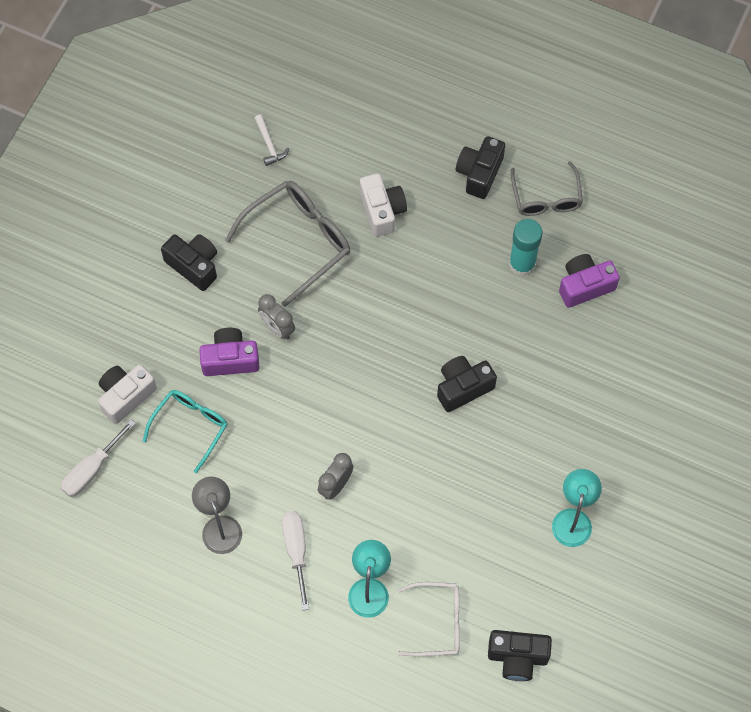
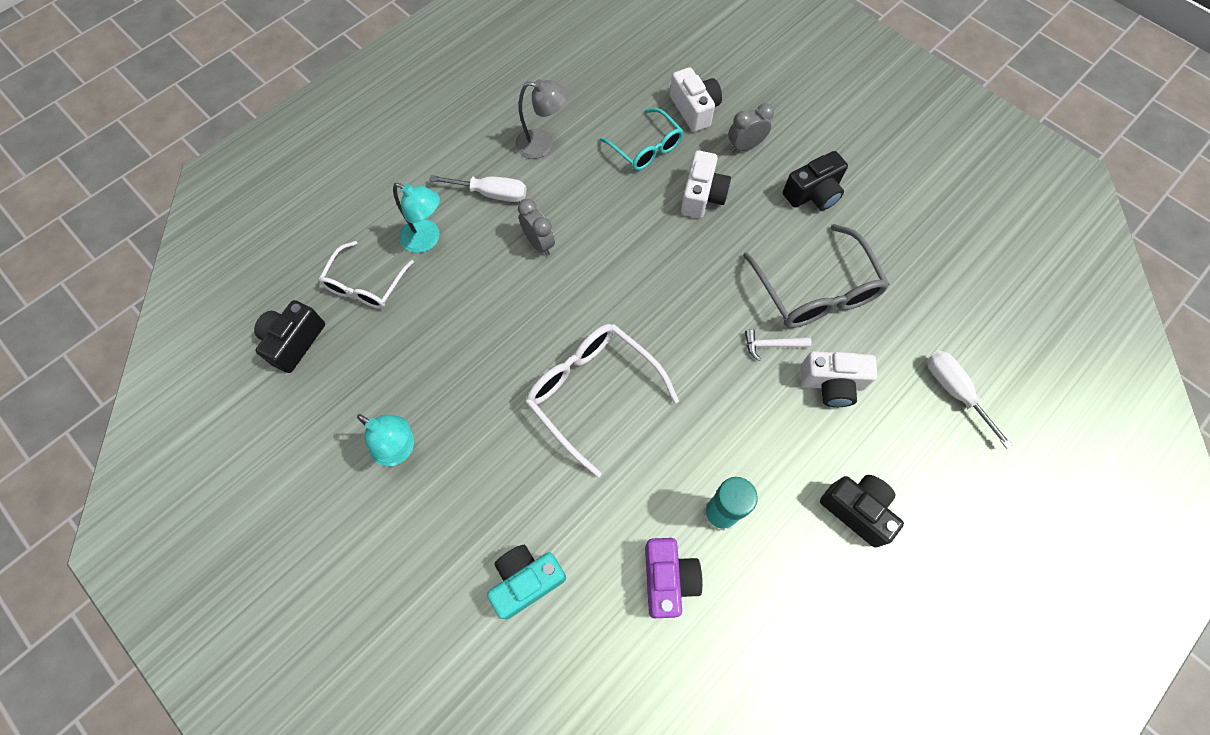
camera: 110 degrees right, 0 degrees up
white screwdriver [61,419,136,497] -> white screwdriver moved to [927,350,1013,449]
purple camera [199,328,260,376] -> white camera [681,150,731,218]
white hammer [254,115,289,166] -> white hammer moved to [745,329,812,361]
grey clock [258,294,295,340] -> grey clock moved to [728,103,774,152]
black camera [437,356,497,412] -> white glasses [526,324,679,478]
grey glasses [511,162,583,216] -> none
none -> turquoise camera [487,545,566,619]

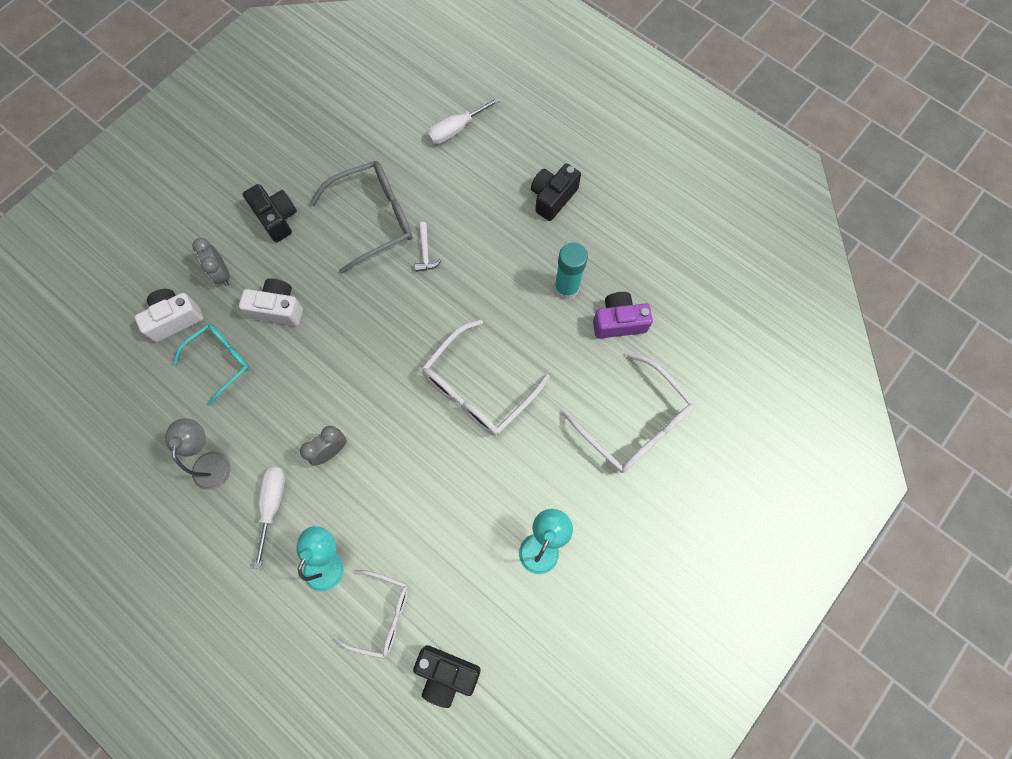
camera: 95 degrees left, 5 degrees up
turquoise camera [487,545,566,619] -> white glasses [562,353,695,473]
white camera [800,351,878,407] -> none

